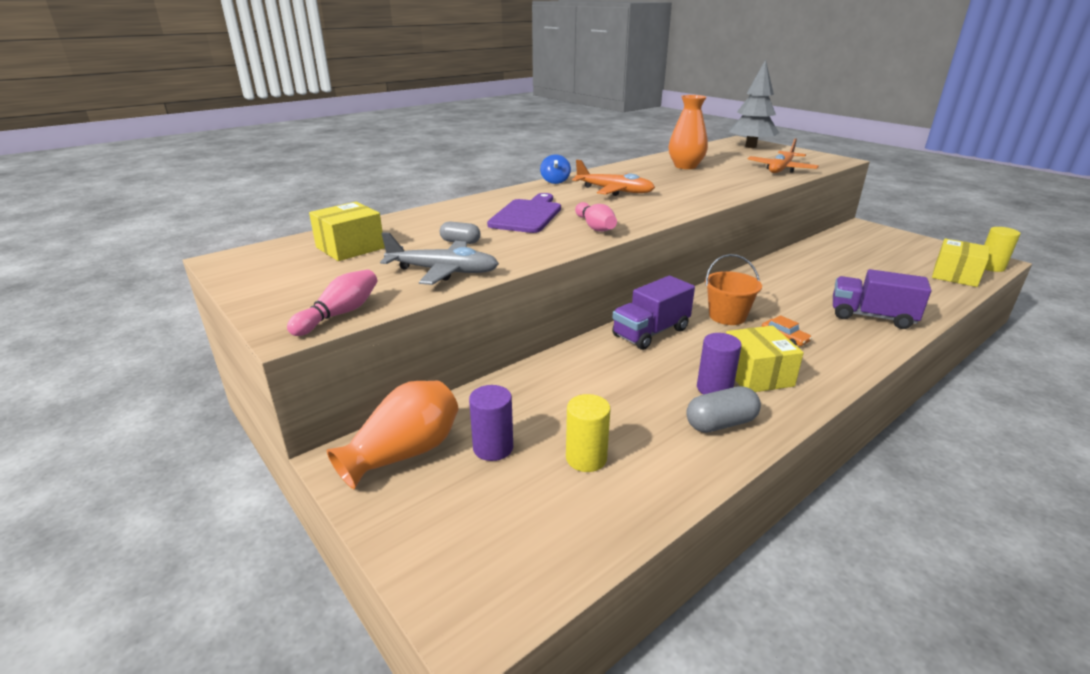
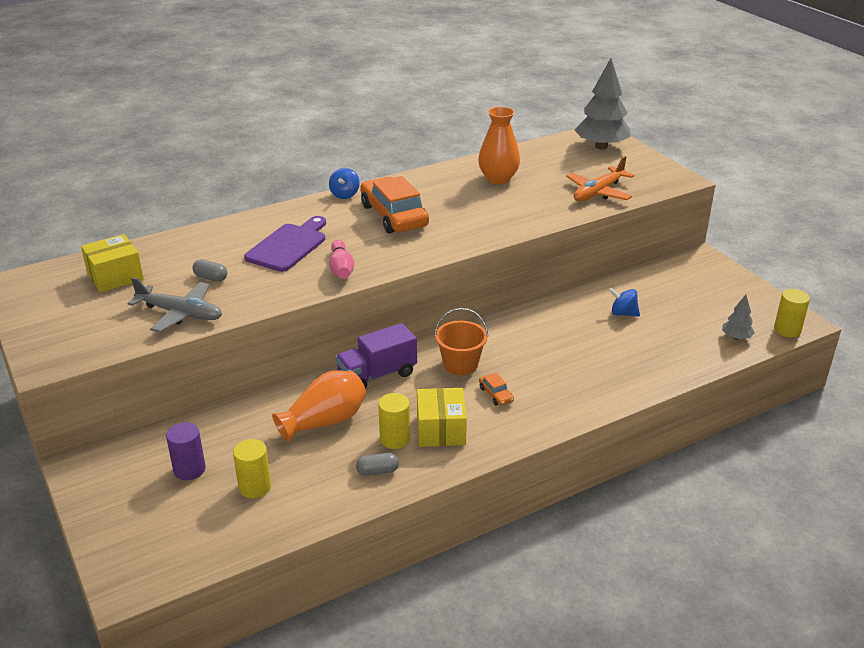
camera: 10 degrees right, 5 degrees up
pink bowling pin [287,269,377,336] -> none
orange vase [327,381,458,489] -> orange vase moved to [272,370,366,443]
orange plane [572,160,655,196] -> orange car [360,176,429,234]
grey capsule [686,386,761,433] -> grey capsule [356,453,399,476], size x0.67
purple cylinder [697,333,742,394] -> yellow cylinder [378,393,410,449]
purple truck [833,269,931,329] -> none
yellow box [932,239,989,287] -> grey tree [722,295,755,340]
none -> blue spinning top [608,288,640,317]

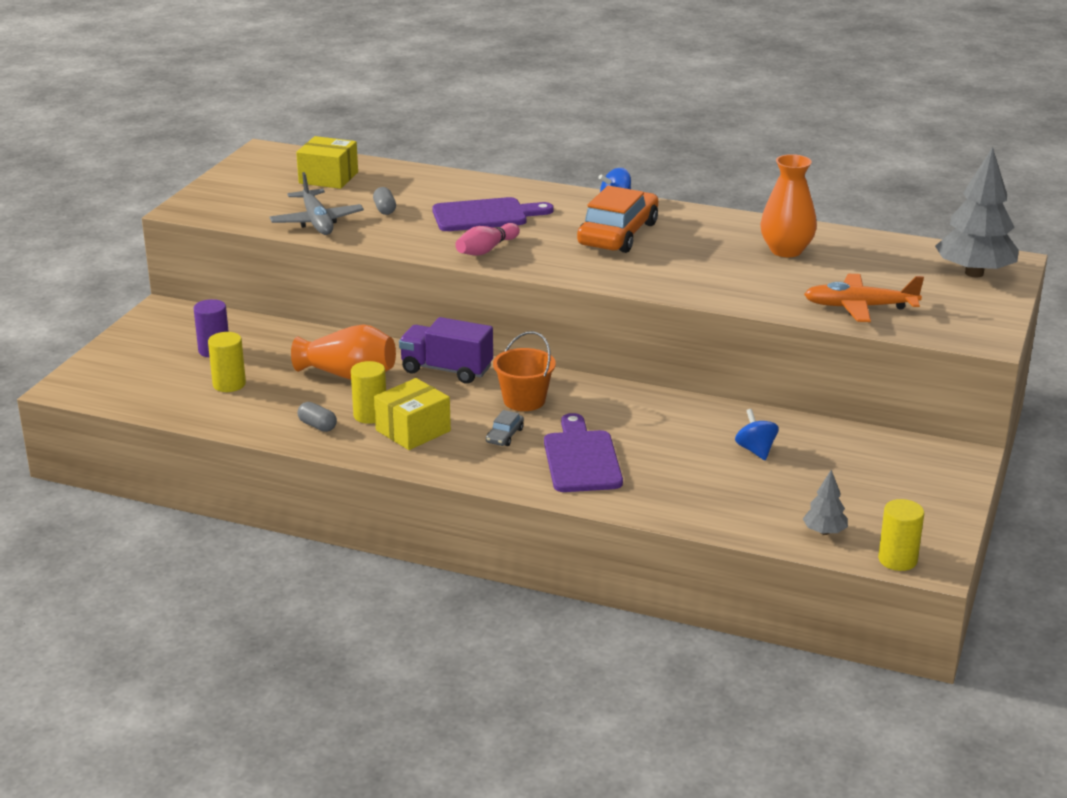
camera: 50 degrees right, 5 degrees down
orange car [479,373,514,406] -> grey car [486,410,524,446]
none -> purple cutting board [544,413,623,492]

